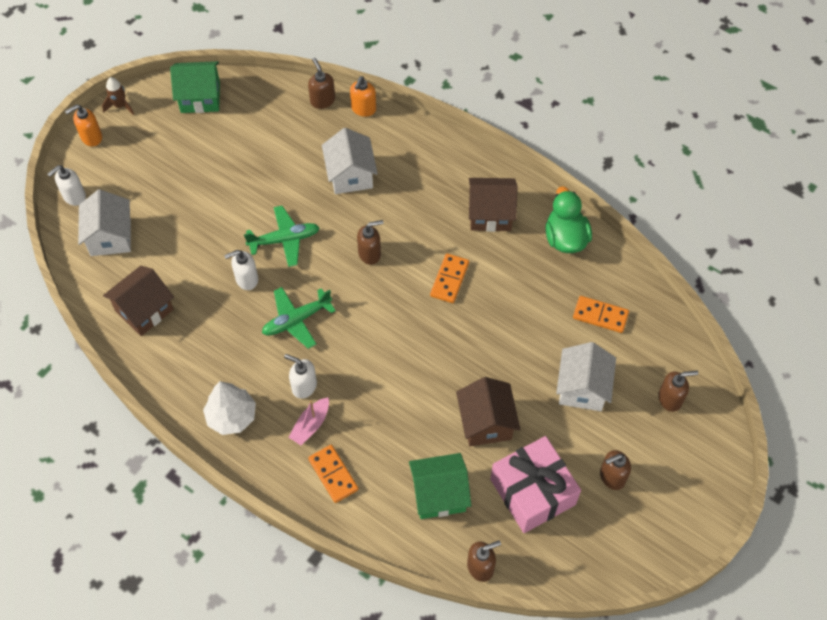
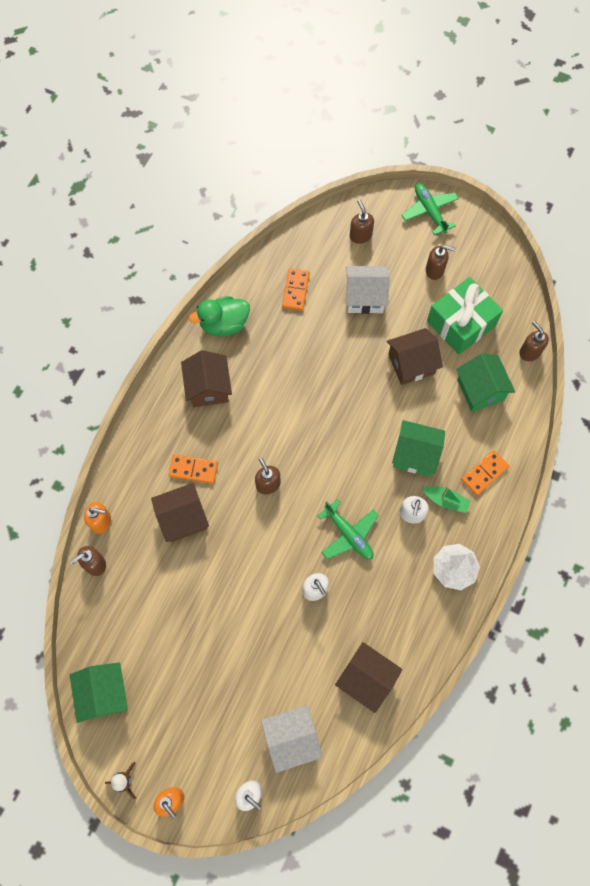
camera: 100 degrees left, 10 degrees up
green plane [244,206,320,267] -> green plane moved to [402,183,459,235]
pink boat [288,397,329,445] -> green boat [422,486,471,513]
white house [322,128,378,194] -> brown house [151,483,209,542]
orange domino [430,253,469,303] -> orange domino moved to [169,454,218,484]
pink gift [490,436,581,533] -> green gift [427,277,503,355]
brown soap dispenser [600,450,631,490] -> brown soap dispenser turned 45 degrees counterclockwise [426,245,456,280]
none -> green house [392,420,445,476]

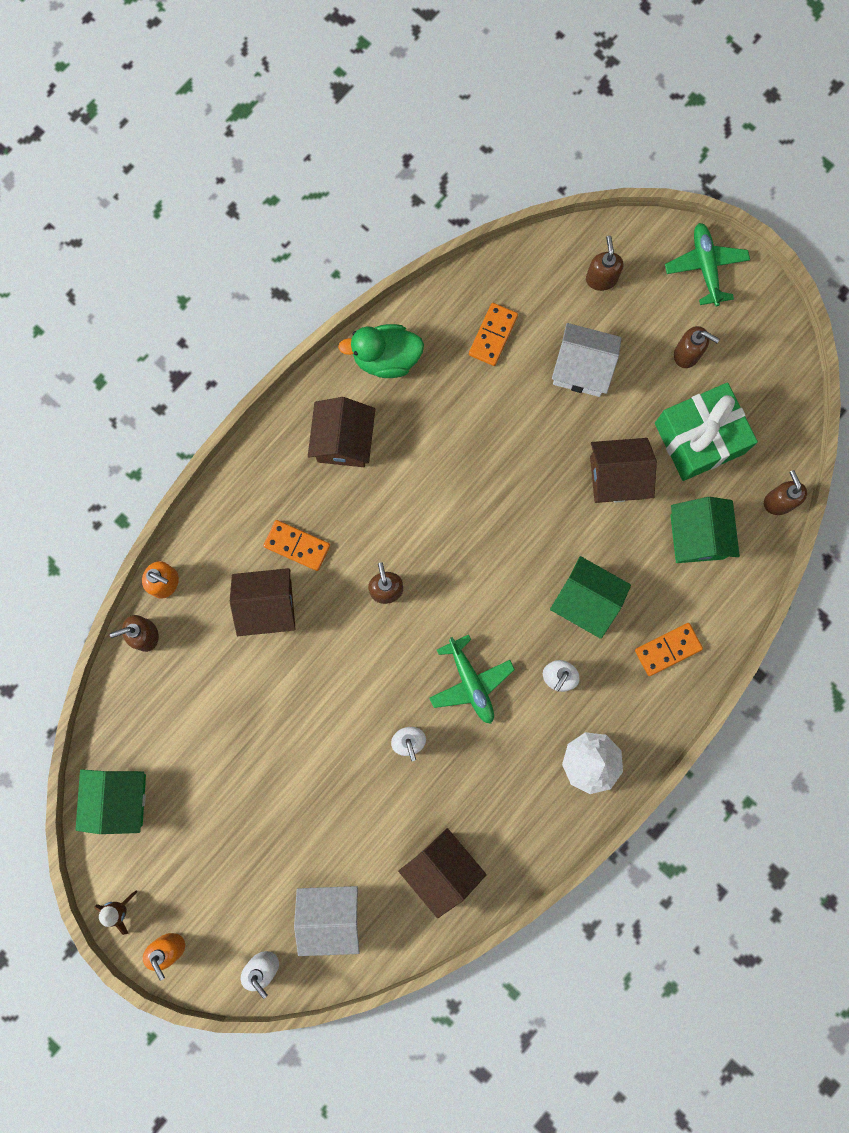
camera: 15 degrees right, 10 degrees up
green boat [422,486,471,513] -> none

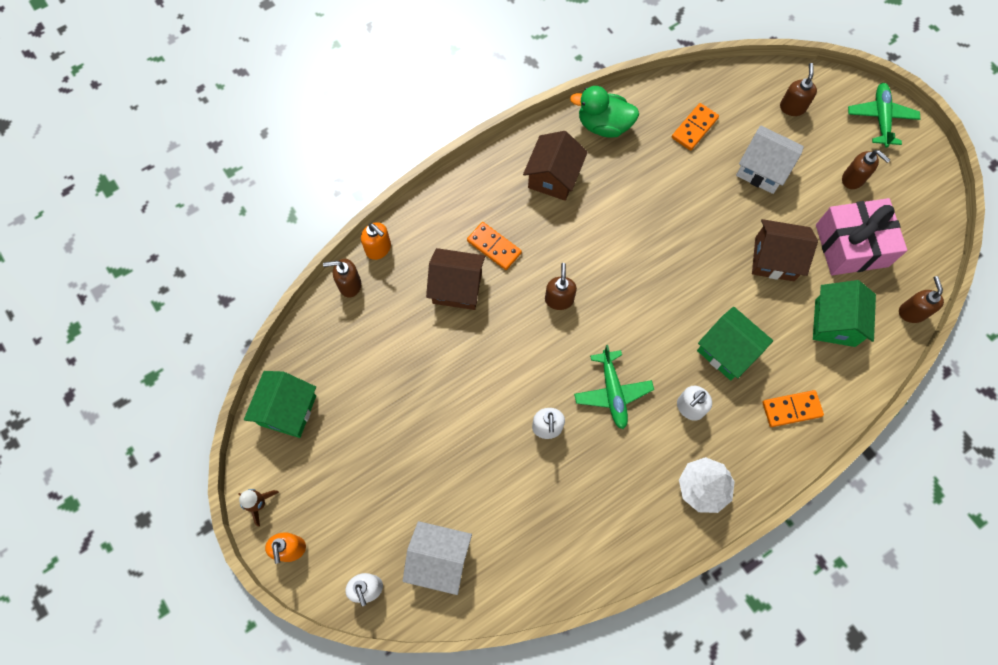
camera: 15 degrees right, 10 degrees down
brown house [398,828,487,918] -> none
green gift [655,383,758,481] -> pink gift [816,198,907,275]

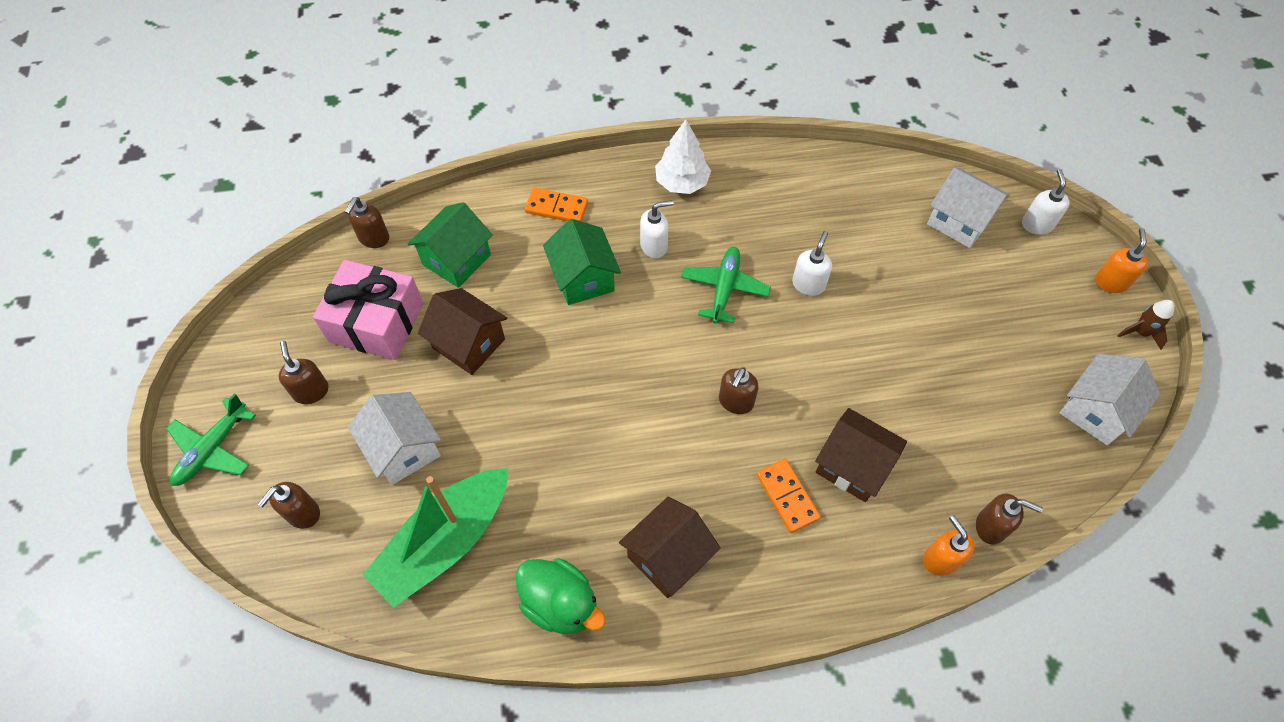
camera: 155 degrees left, 10 degrees down
green house [244,371,316,438] -> white house [1060,354,1160,446]
orange domino [672,103,719,150] -> green boat [363,468,508,608]

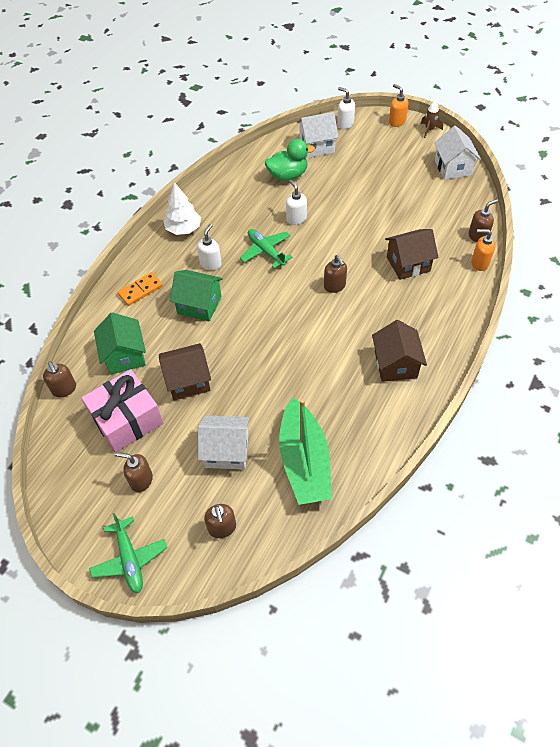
camera: 50 degrees left, 5 degrees down
green duck [515,558,606,634] -> green duck moved to [265,139,315,181]
orange domino [756,459,821,533] -> none

